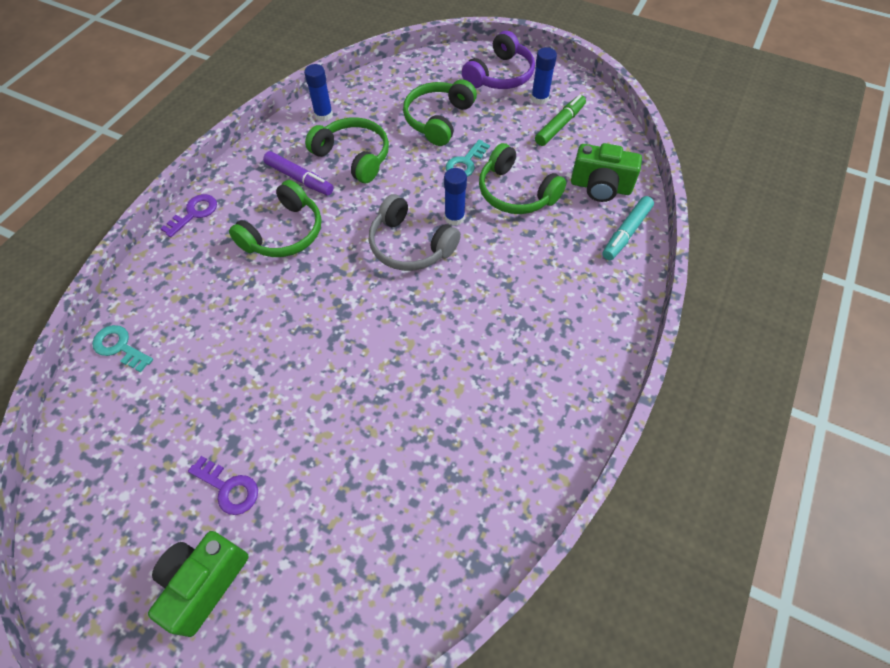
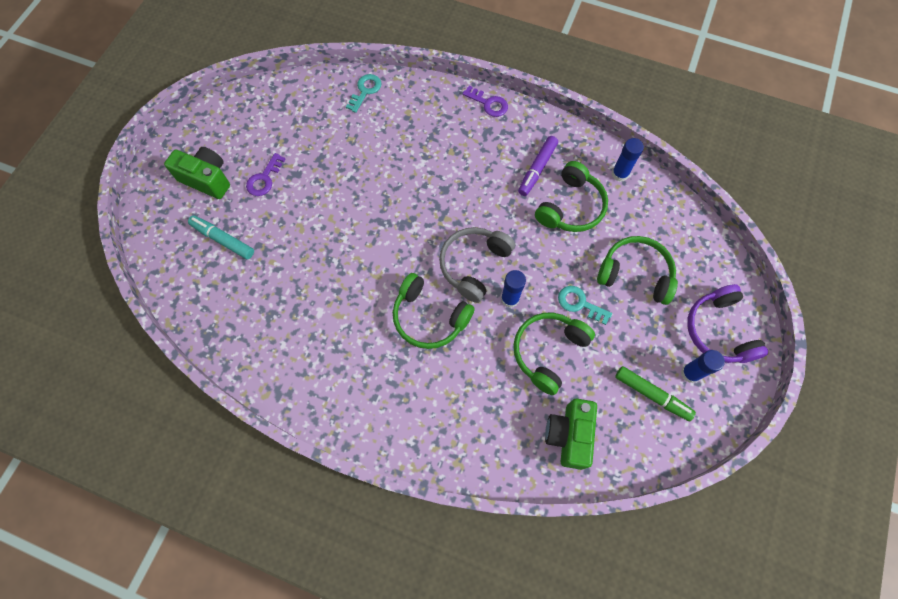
camera: 85 degrees right, 10 degrees up
green headphones [229,180,321,257] -> green headphones moved to [393,273,475,349]
purple headphones [462,31,535,89] -> purple headphones turned 45 degrees clockwise [687,284,768,363]
turquoise marker [602,196,654,260] -> turquoise marker moved to [188,215,254,259]

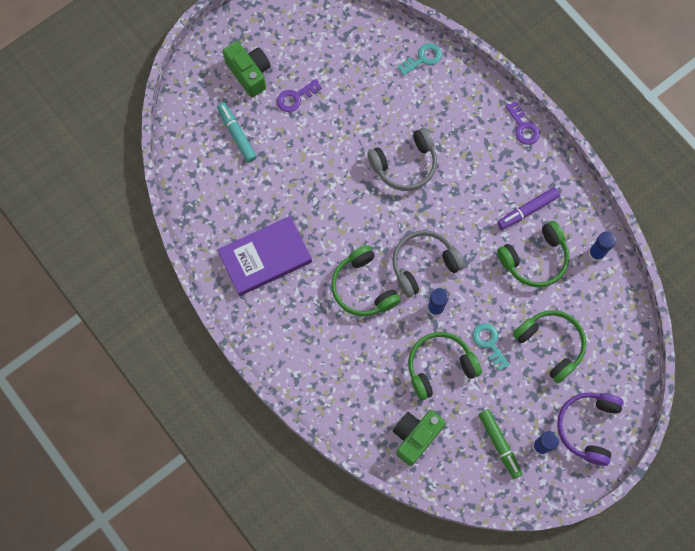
camera: 30 degrees right, 5 degrees up
none -> purple book [217,216,312,296]
none -> grey headphones [367,128,437,191]

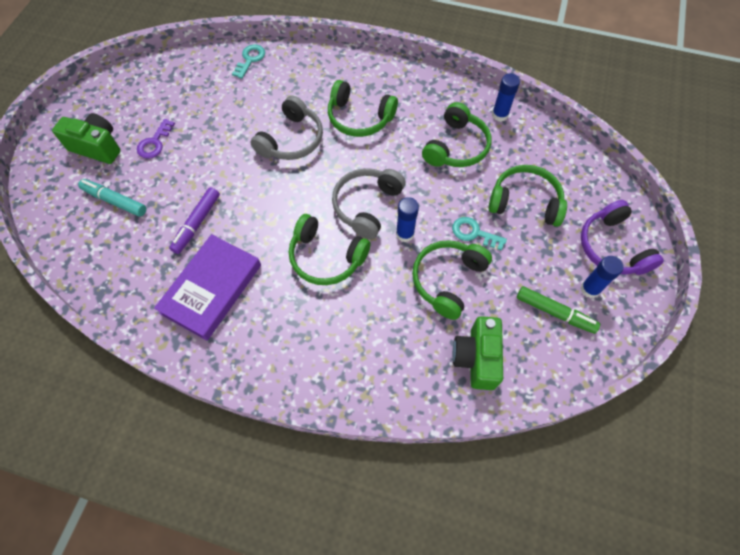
camera: 35 degrees left, 10 degrees down
purple marker [497,187,560,230] -> purple marker moved to [169,187,220,254]
purple key [505,101,540,145] -> none
none -> green headphones [328,80,398,137]

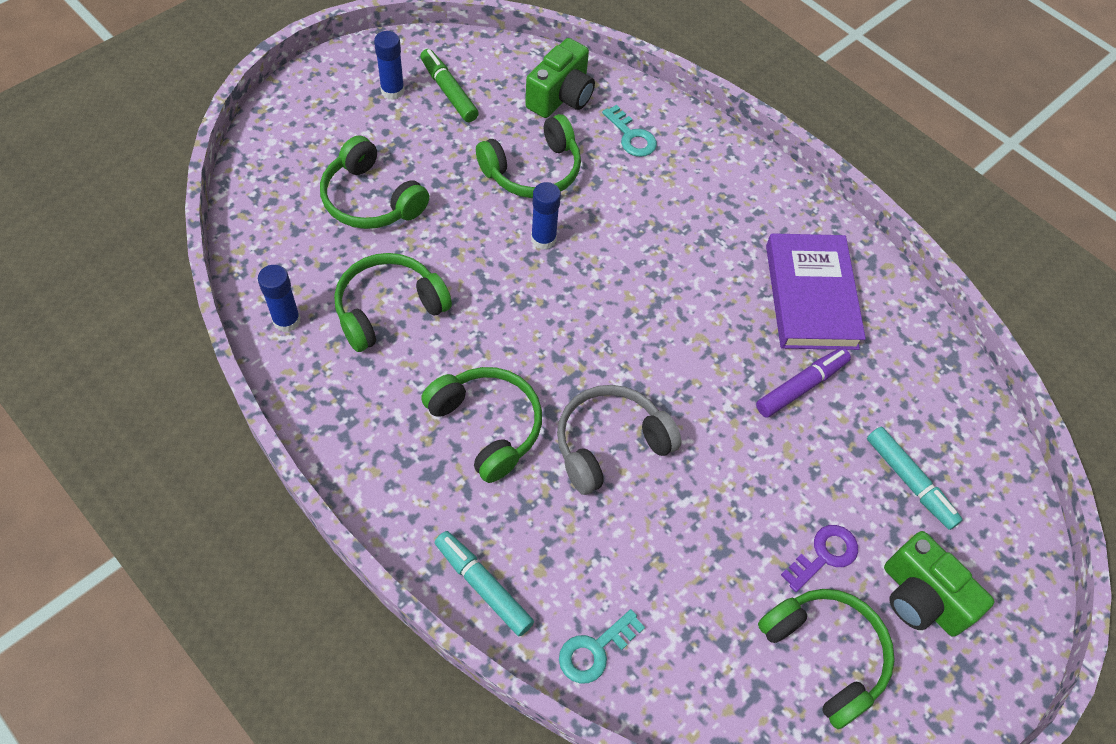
camera: 155 degrees left, 5 degrees down
purple book [154,234,261,341] -> purple book turned 60 degrees counterclockwise [766,233,866,350]
green headphones [289,214,371,285] -> green headphones moved to [758,589,895,729]
grey headphones [332,168,406,239] -> none
turquoise key [452,217,507,251] -> turquoise key moved to [602,105,657,157]
purple headphones [581,200,664,275] -> none
none -> turquoise marker [435,531,534,636]

